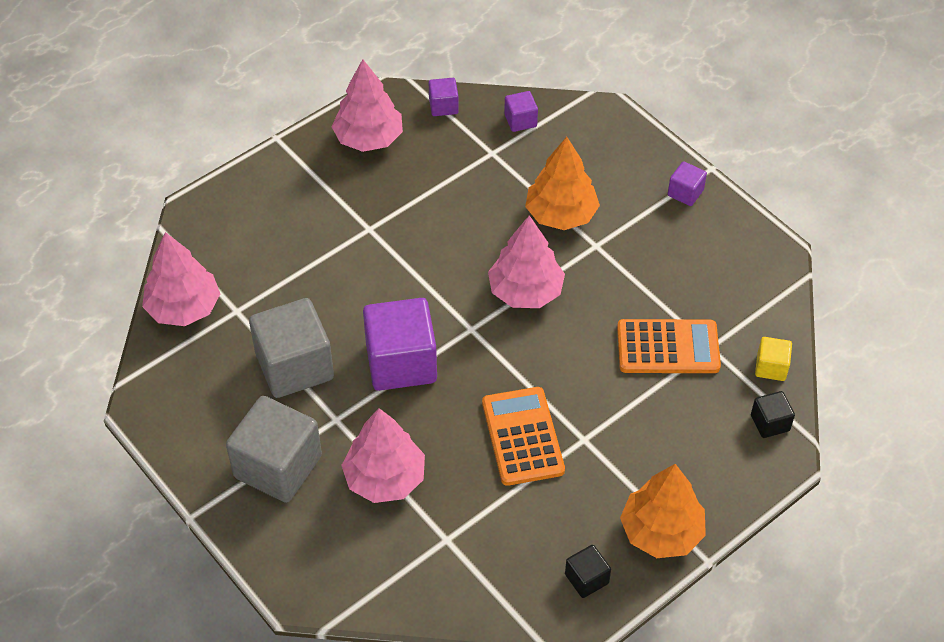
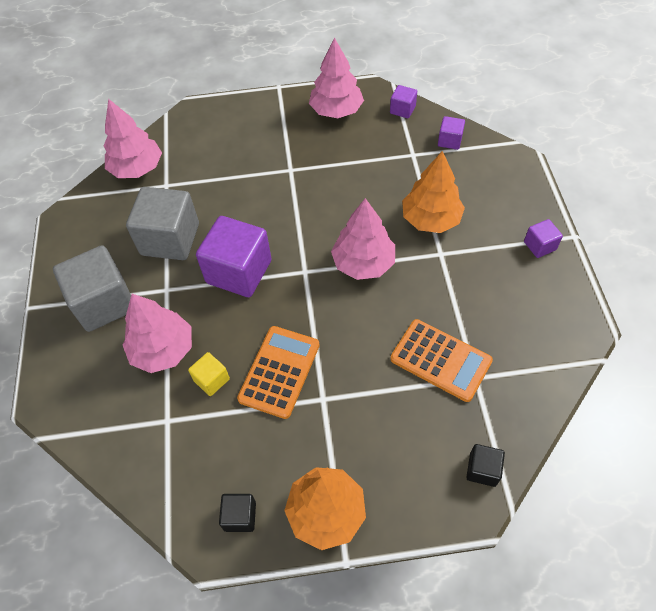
camera: 35 degrees right, 5 degrees up
yellow cube [755,337,792,381] -> yellow cube moved to [188,352,230,396]

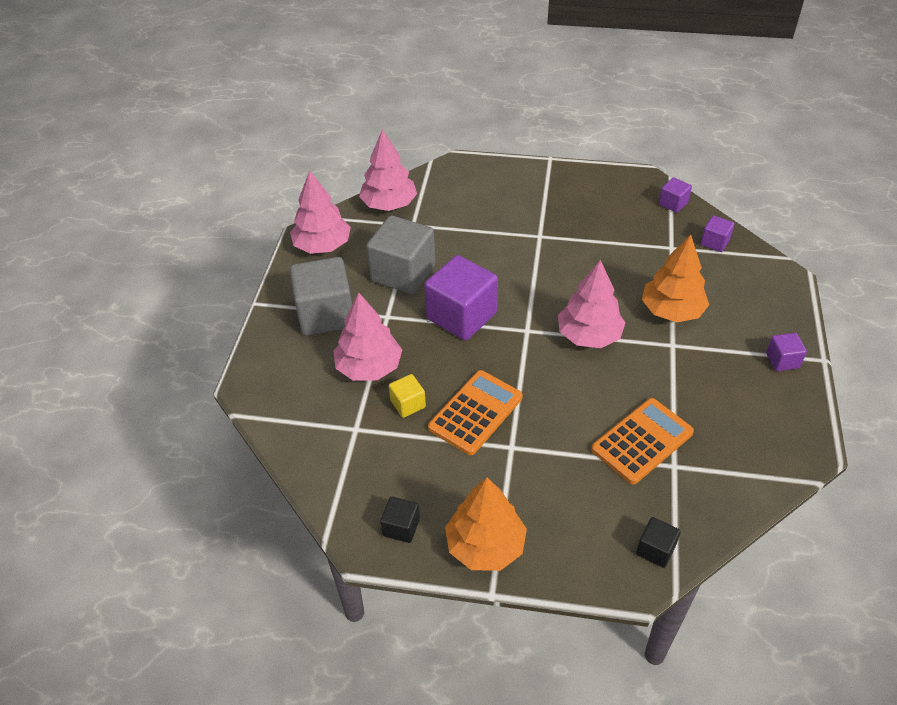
camera: 15 degrees right, 10 degrees down
pink tree [309,37,364,118] -> pink tree moved to [290,170,351,254]
orange calculator [390,319,493,402] -> orange calculator turned 90 degrees counterclockwise [591,398,694,484]

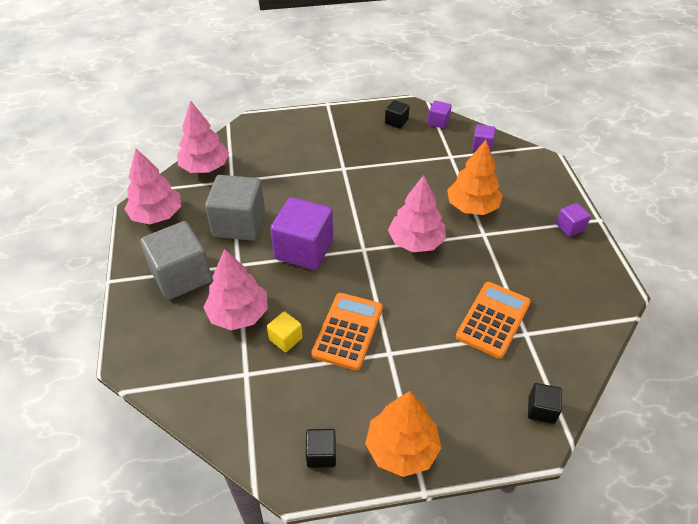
camera: 20 degrees left, 0 degrees up
none -> black cube [385,100,410,129]

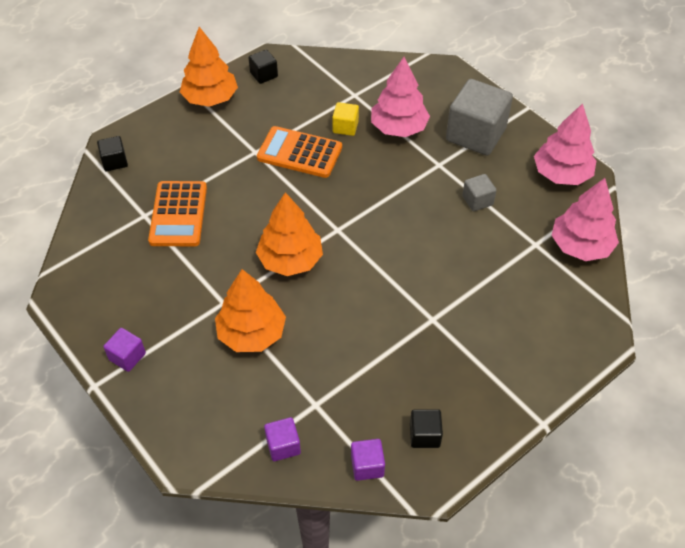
camera: 150 degrees right, 5 degrees up
grey cube [205,175,265,241] -> grey cube [462,174,497,211], size x0.48
purple cube [270,197,333,270] -> none
orange calculator [311,293,383,371] -> orange calculator turned 120 degrees clockwise [257,126,342,178]
pink tree [388,175,446,252] -> orange tree [256,192,323,276]

